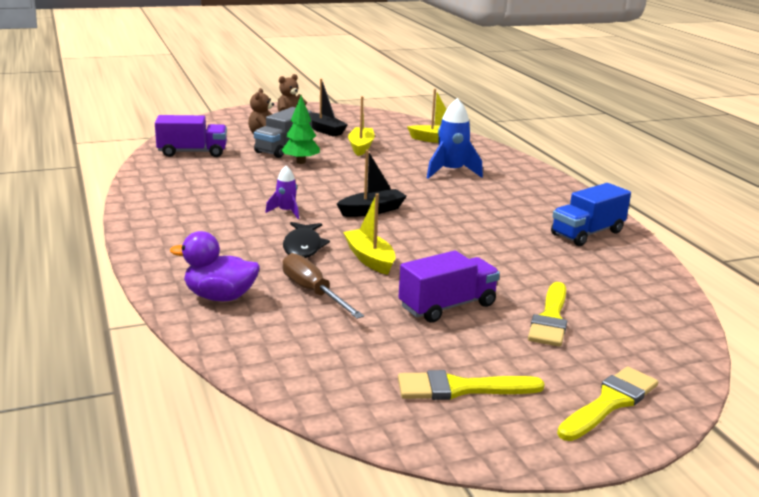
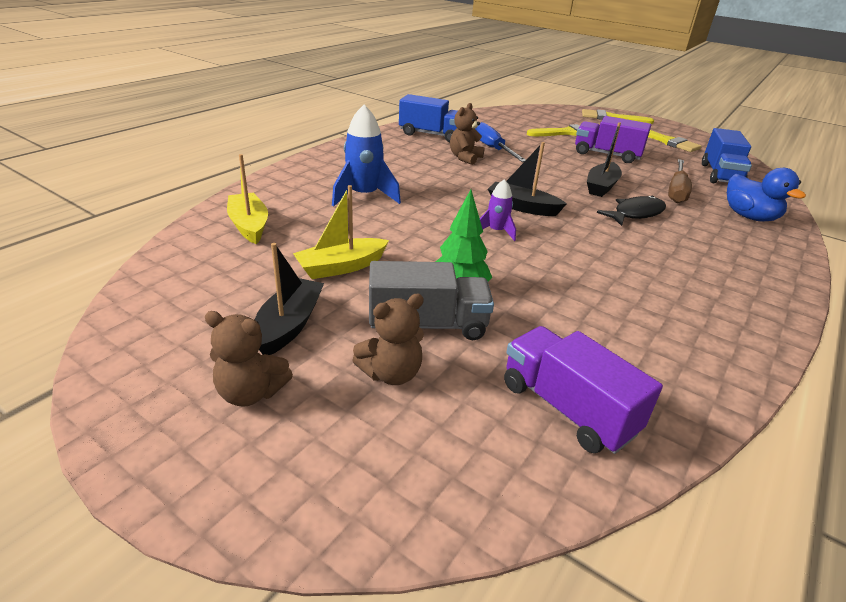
camera: 125 degrees left, 10 degrees up
purple duck [170,231,260,301] -> blue duck [727,168,806,222]
purple rocket [265,166,299,219] -> purple rocket moved to [480,179,516,241]
yellow boat [343,193,395,275] -> black boat [587,122,622,197]
none -> brown teddy bear [450,103,485,165]
none -> blue screwdriver [475,122,526,162]
none -> blue truck [702,128,752,183]

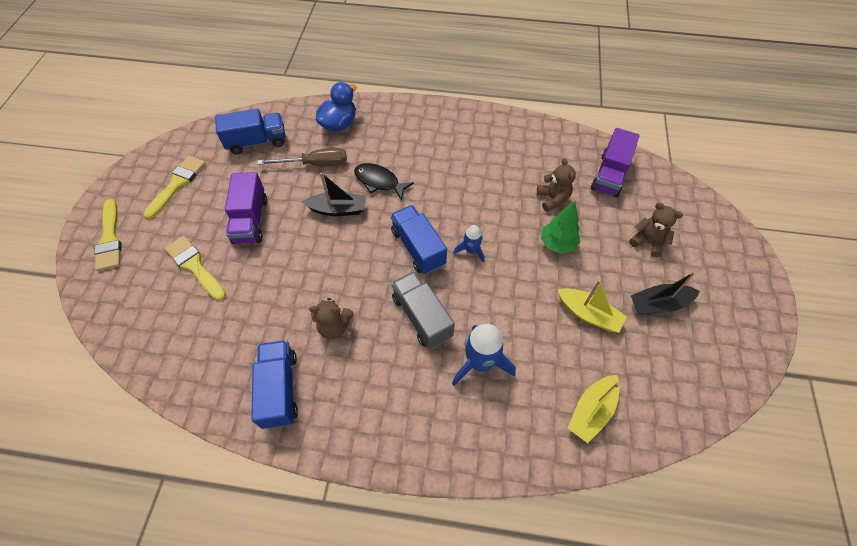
camera: 115 degrees left, 25 degrees up
brown teddy bear [205,311,293,407] -> brown teddy bear moved to [537,158,576,212]
grey truck [369,261,494,340] -> grey truck moved to [391,271,455,349]
blue screwdriver [475,122,526,162] -> none
purple rocket [480,179,516,241] -> blue rocket [454,225,484,263]
black boat [488,142,567,216] -> blue truck [391,205,447,275]

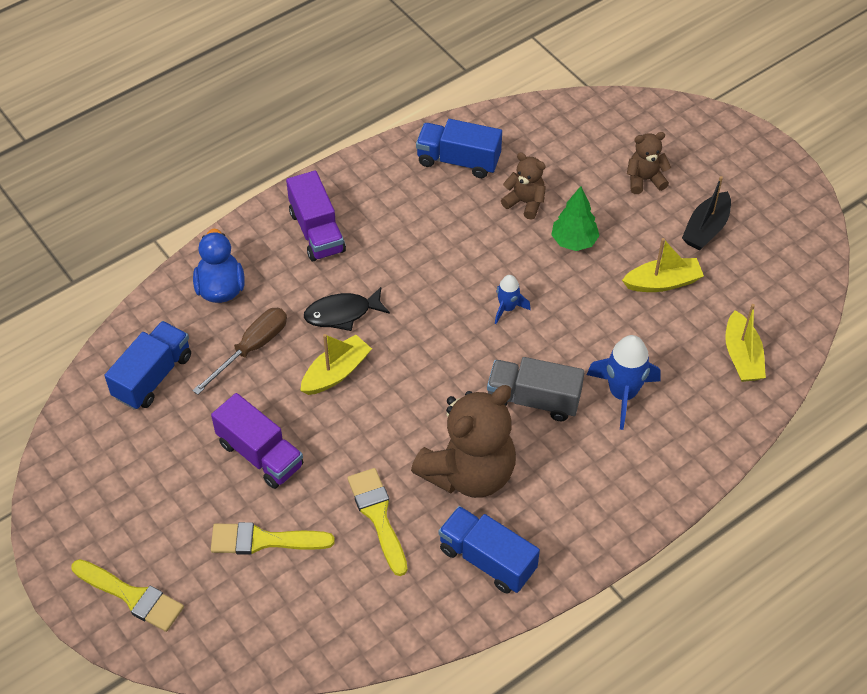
camera: 45 degrees left, 5 degrees down
yellow brush [143,156,205,219] -> yellow brush moved to [348,468,407,576]
black boat [302,172,366,216] -> yellow boat [300,334,372,395]
brown teddy bear [309,298,354,339] -> brown teddy bear [411,385,516,498], size x2.05
blue truck [391,205,447,275] -> blue truck moved to [416,119,502,178]
purple truck [591,128,640,198] -> purple truck moved to [286,170,346,261]

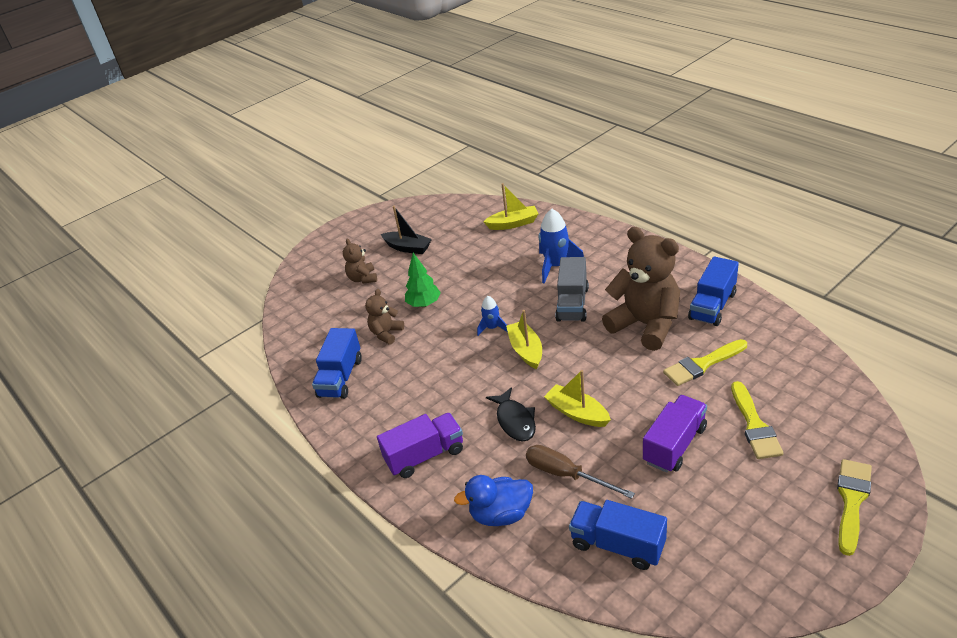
camera: 90 degrees left, 15 degrees down
yellow boat [622,238,704,292] -> yellow boat moved to [506,310,542,369]

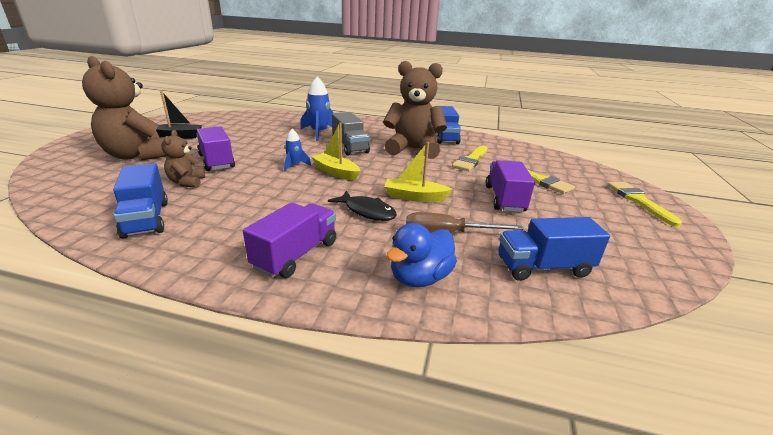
camera: 40 degrees left, 10 degrees down
brown teddy bear [343,239,377,284] -> brown teddy bear [82,56,166,161], size x2.05
green tree [405,253,441,307] -> purple truck [197,126,235,171]
yellow boat [483,183,538,230] -> none

